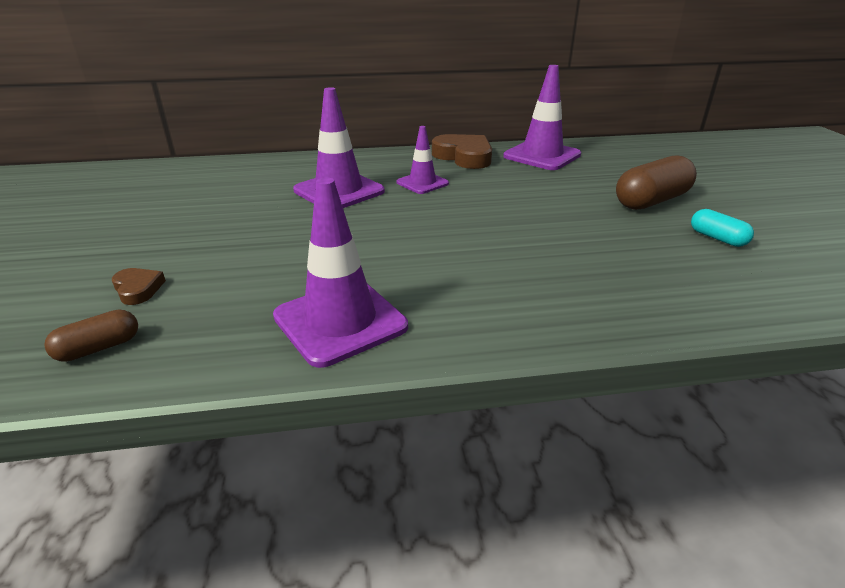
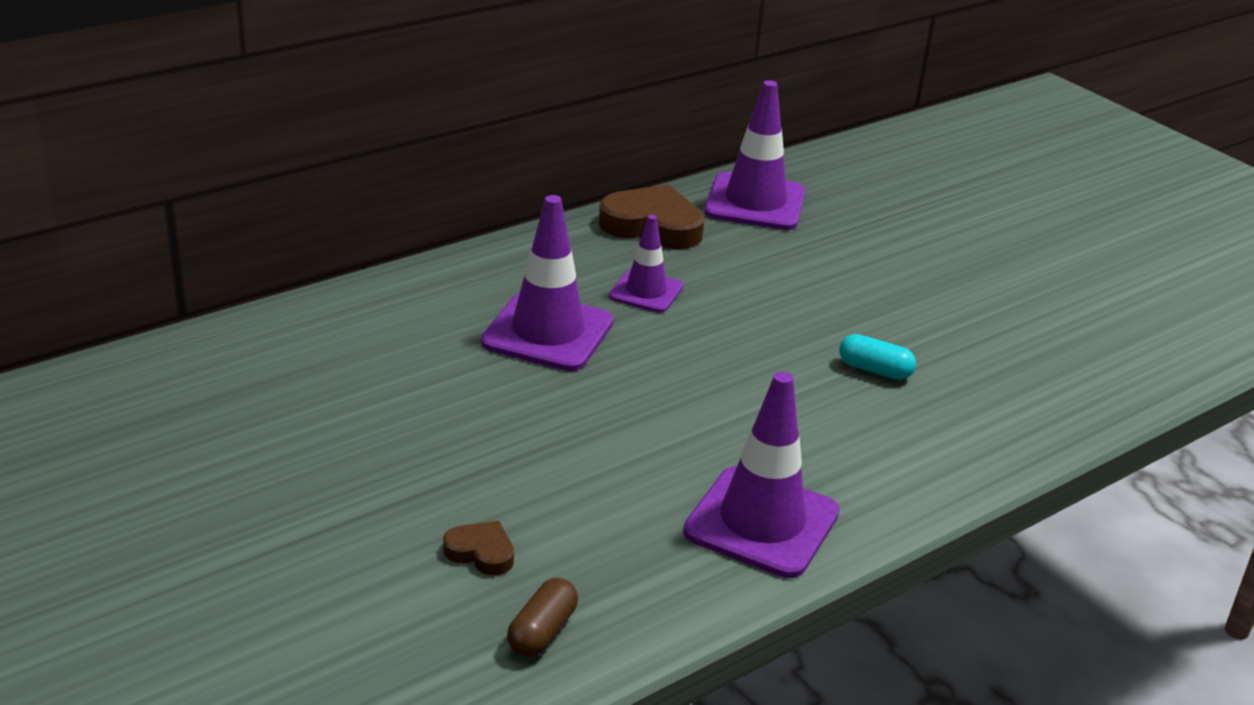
camera: 30 degrees left, 0 degrees up
brown capsule [616,155,697,210] -> none
turquoise capsule [691,209,754,247] -> turquoise capsule moved to [839,334,916,380]

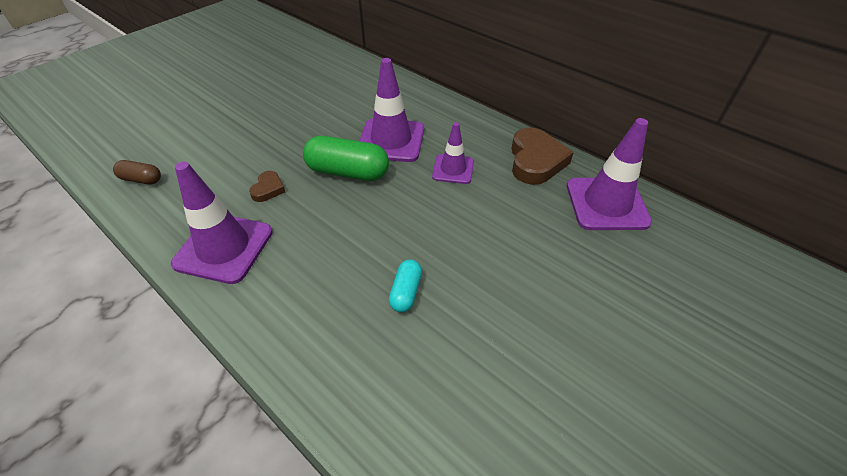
camera: 80 degrees right, 15 degrees up
brown heart [443,521,514,575] -> brown heart moved to [249,171,285,202]
none -> green capsule [303,136,389,181]

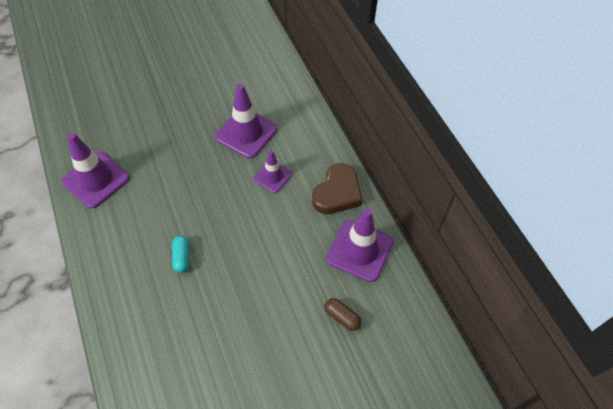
camera: 25 degrees right, 10 degrees up
brown capsule [113,160,161,184] -> brown capsule moved to [324,298,361,331]
brown heart [249,171,285,202] -> none
green capsule [303,136,389,181] -> none
turquoise capsule [389,259,422,312] -> turquoise capsule turned 45 degrees counterclockwise [172,235,189,273]

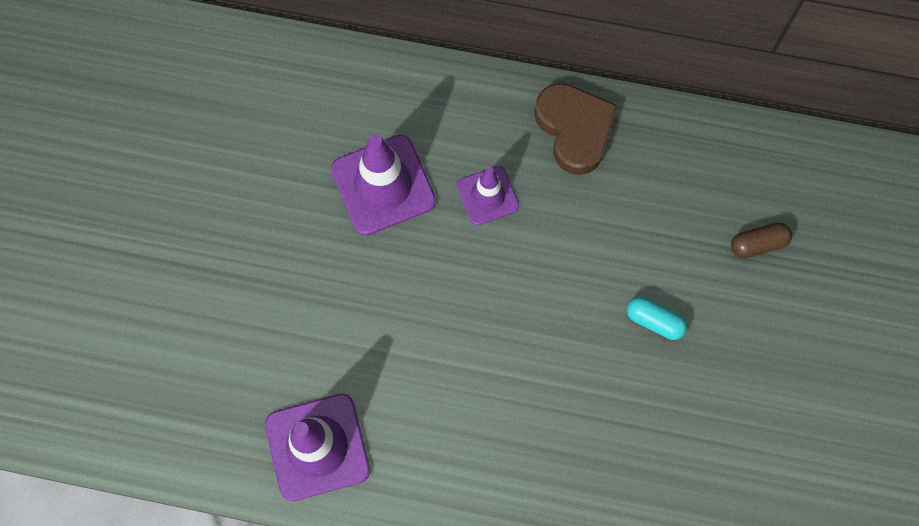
camera: 55 degrees left, 15 degrees up
turquoise capsule [172,235,189,273] -> turquoise capsule moved to [627,297,687,340]
purple traffic cone [326,208,393,282] -> none

